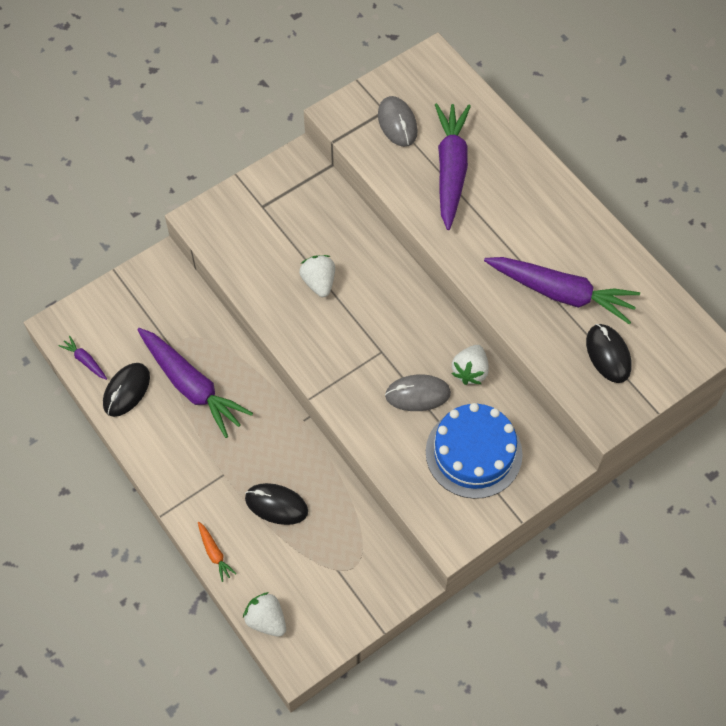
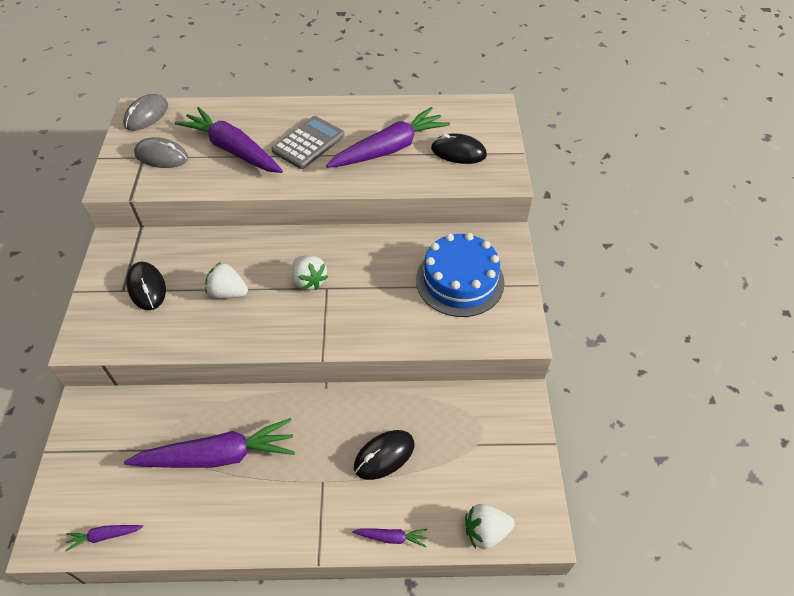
camera: 55 degrees left, 10 degrees down
black mouse [103,363,150,417] -> black mouse moved to [126,262,166,310]
orange carrot [198,521,237,582] -> purple carrot [352,528,427,547]
grey mouse [385,375,451,411] -> grey mouse moved to [123,94,168,131]
white strawberry [452,345,489,385] -> white strawberry moved to [292,256,328,290]
none -> grey calculator [271,116,345,169]

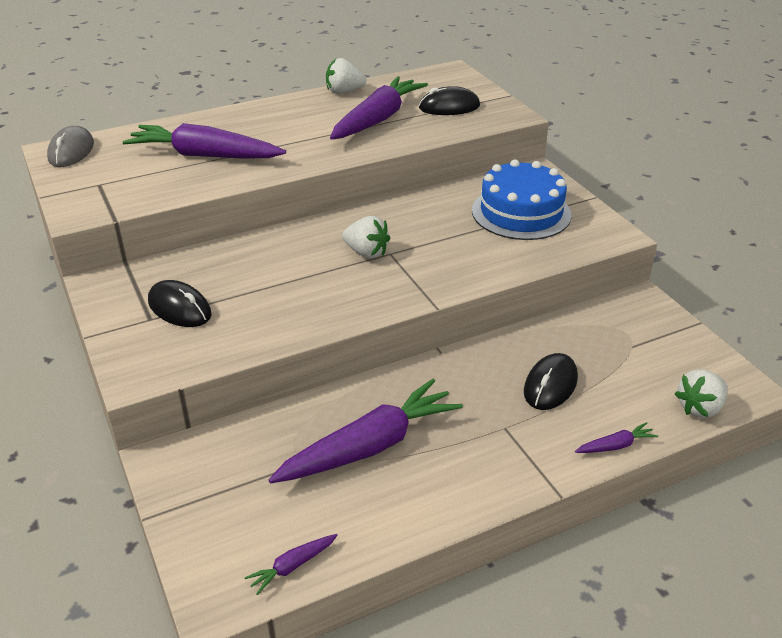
camera: 25 degrees left, 15 degrees down
grey mouse [134,137,188,168] -> none
white strawberry [205,262,248,299] -> white strawberry moved to [326,58,366,94]
grey calculator [271,116,345,169] -> none

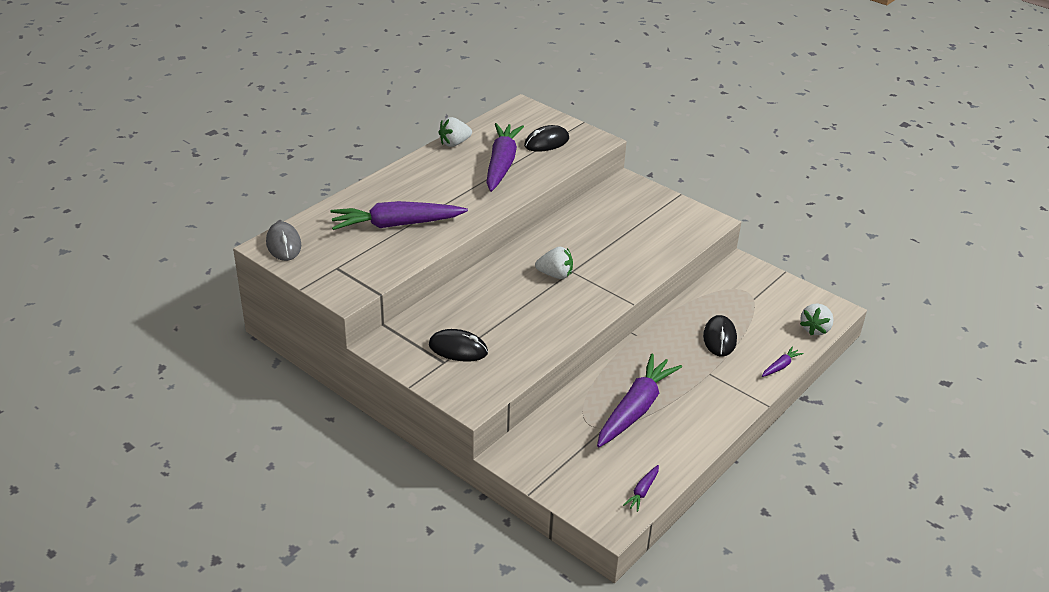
camera: 25 degrees left, 0 degrees up
blue cake [472,159,572,240] -> none

